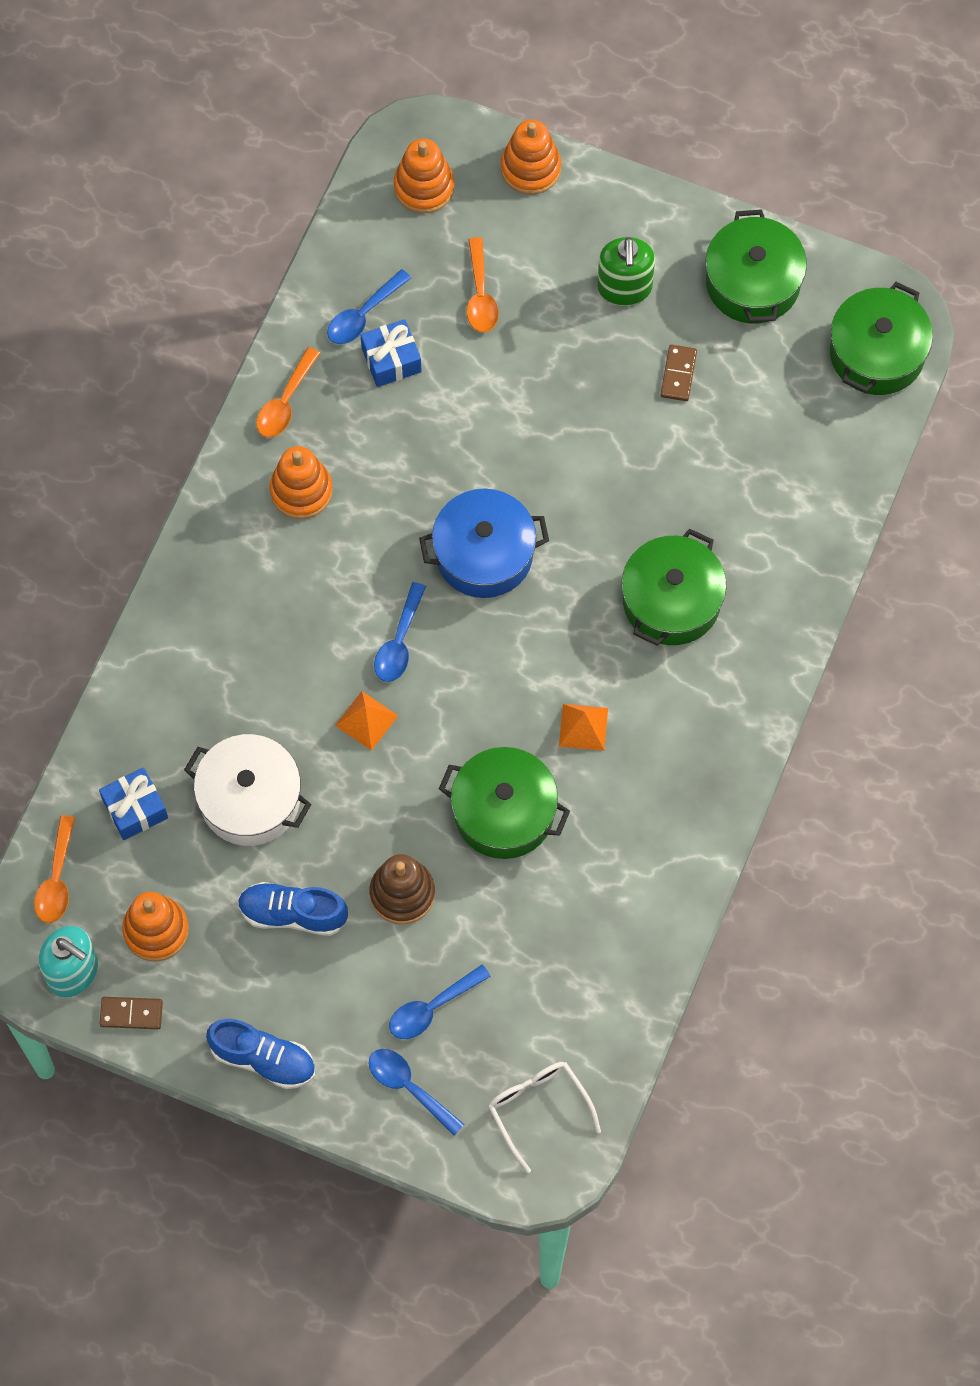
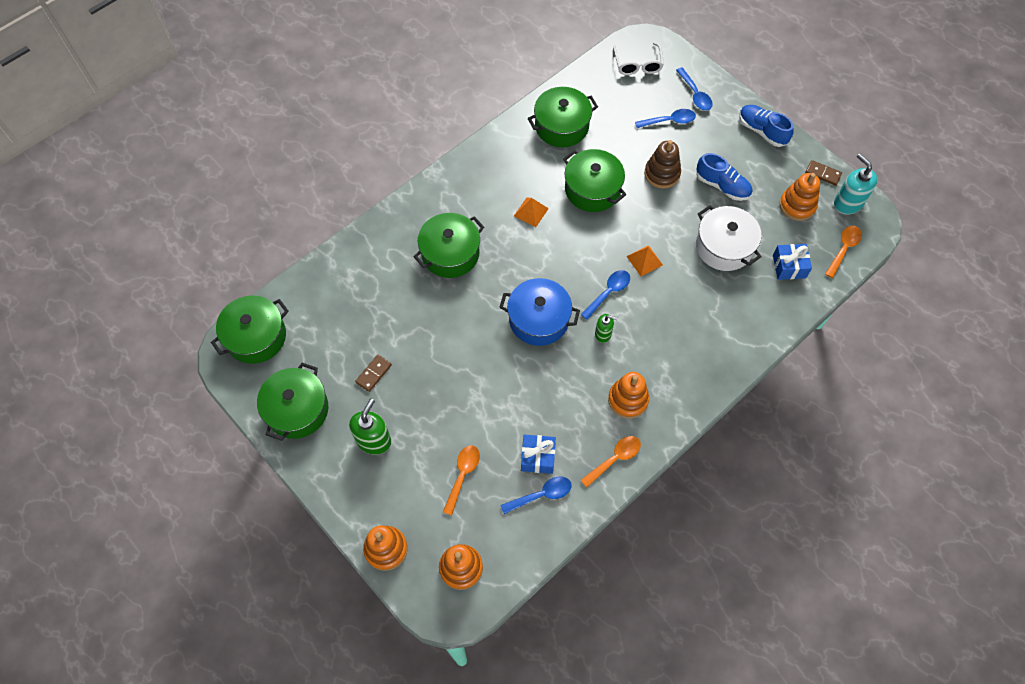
camera: 155 degrees left, 5 degrees down
none -> green pot [528,87,598,147]
none -> green soap dispenser [595,314,618,343]

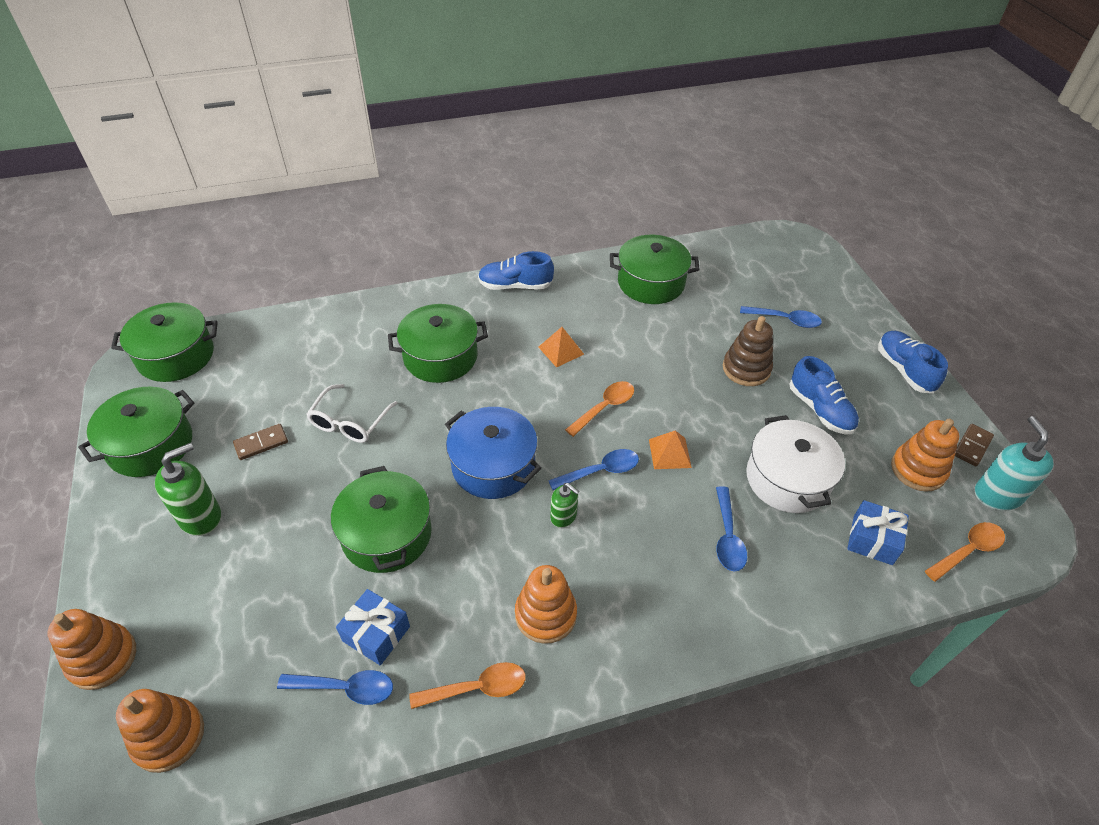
camera: 25 degrees right, 15 degrees down
orange spoon [443,445,480,516] -> orange spoon moved to [565,381,634,437]
green pot [563,149,626,212] -> green pot moved to [331,466,432,573]
white glasses [613,42,664,75] -> white glasses moved to [306,384,398,443]
blue spoon [676,68,713,110] -> blue spoon moved to [716,486,747,572]
brown domino [805,160,842,186] -> brown domino turned 75 degrees clockwise [955,424,994,466]
none -> blue shoe [478,251,554,290]

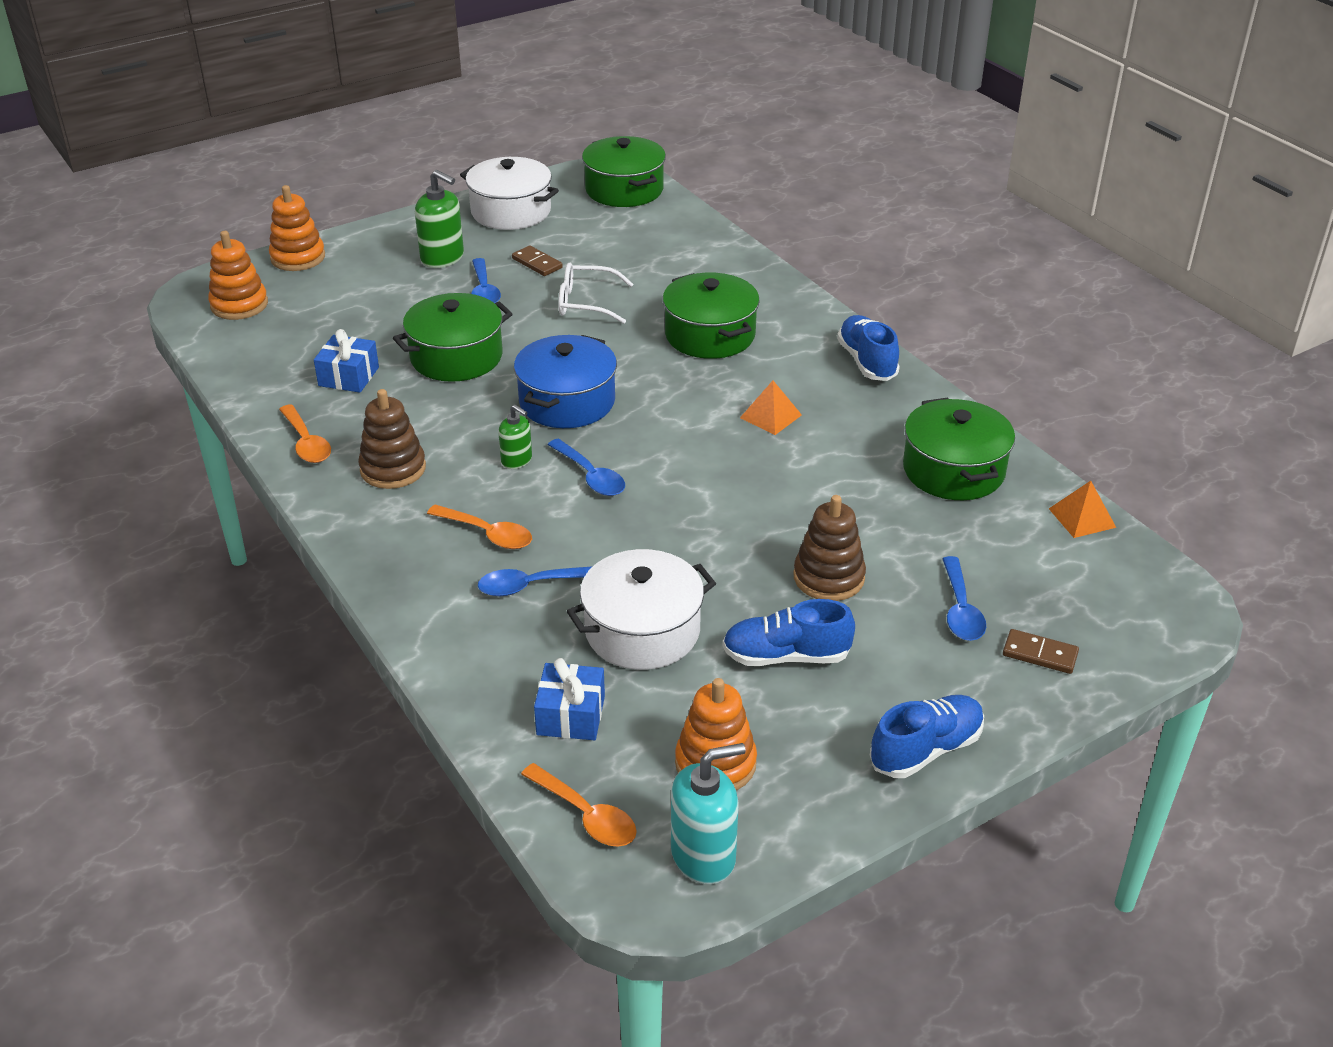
camera: 75 degrees right, 10 degrees down
green pot [78,387,195,477] -> white pot [460,157,559,230]
blue spoon [277,670,393,705] -> blue spoon moved to [471,258,501,303]
orange stacking toy [515,565,577,644] -> brown stacking toy [358,389,426,489]
green soap dispenser [550,483,579,528] -> green soap dispenser turned 75 degrees counterclockwise [498,405,532,469]
orange spoon [565,381,634,437] -> orange spoon moved to [427,505,532,549]
orange pyramid [649,431,692,469] -> orange pyramid moved to [1049,481,1116,538]
blue shoe [790,356,859,435] -> blue shoe turned 45 degrees clockwise [722,599,855,666]
brown domino [955,424,994,466] -> brown domino moved to [1003,629,1079,674]

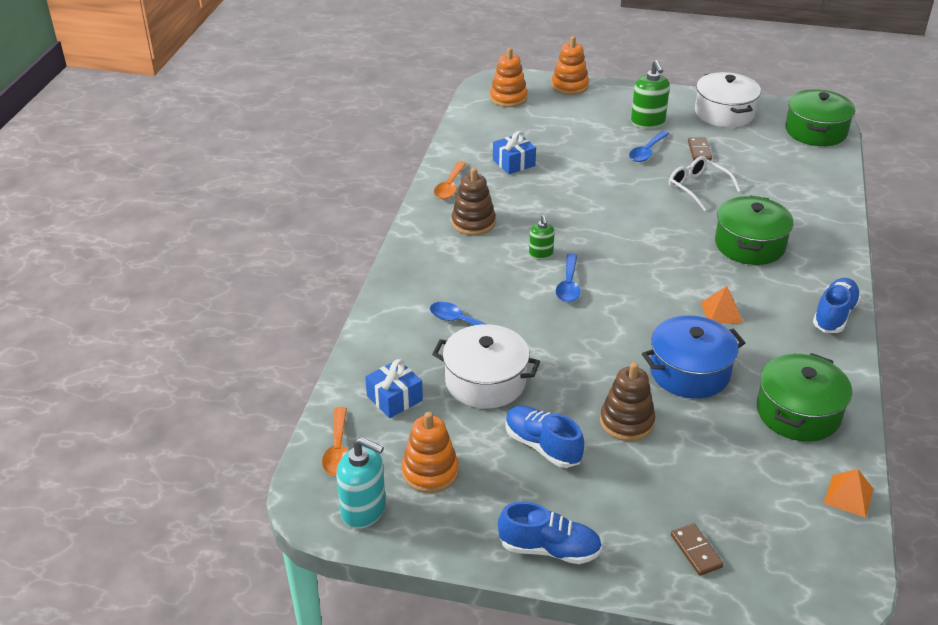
camera: 45 degrees right, 0 degrees up
green pot [393,293,512,382] -> none
orange spoon [427,505,532,549] -> none
blue pot [514,335,617,428] -> blue pot moved to [642,315,745,399]
blue spoon [942,556,986,641] -> none

